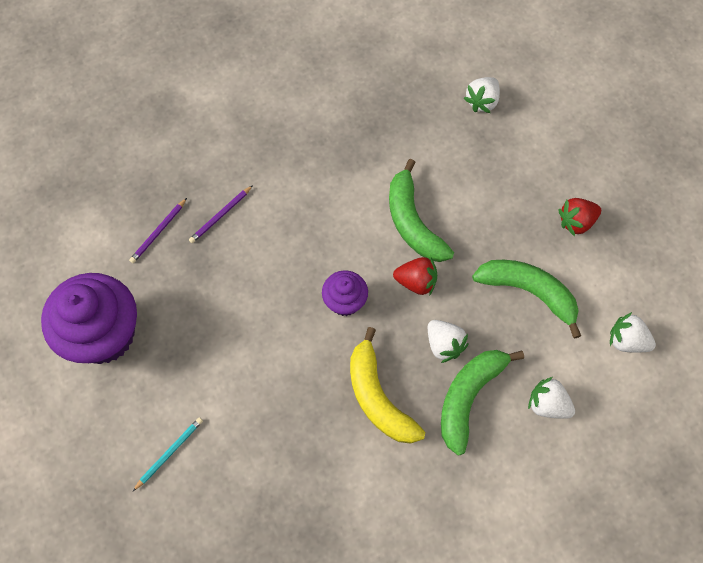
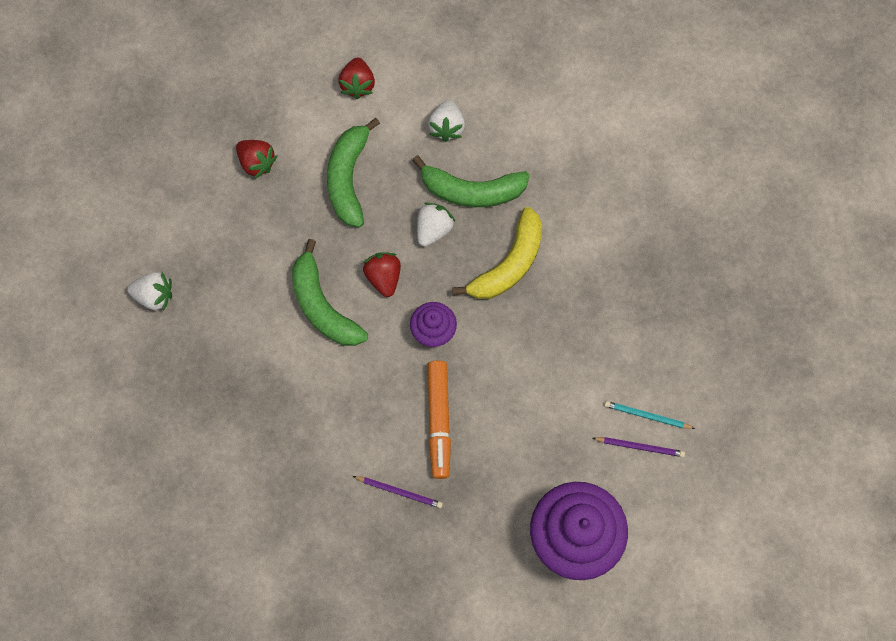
camera: 115 degrees left, 5 degrees up
purple pencil [129,198,187,263] -> purple pencil moved to [593,437,685,457]
green banana [389,159,454,262] -> green banana turned 105 degrees clockwise [292,239,368,346]
white strawberry [610,312,656,353] -> red strawberry [338,57,375,99]
none -> orange marker [427,360,451,479]

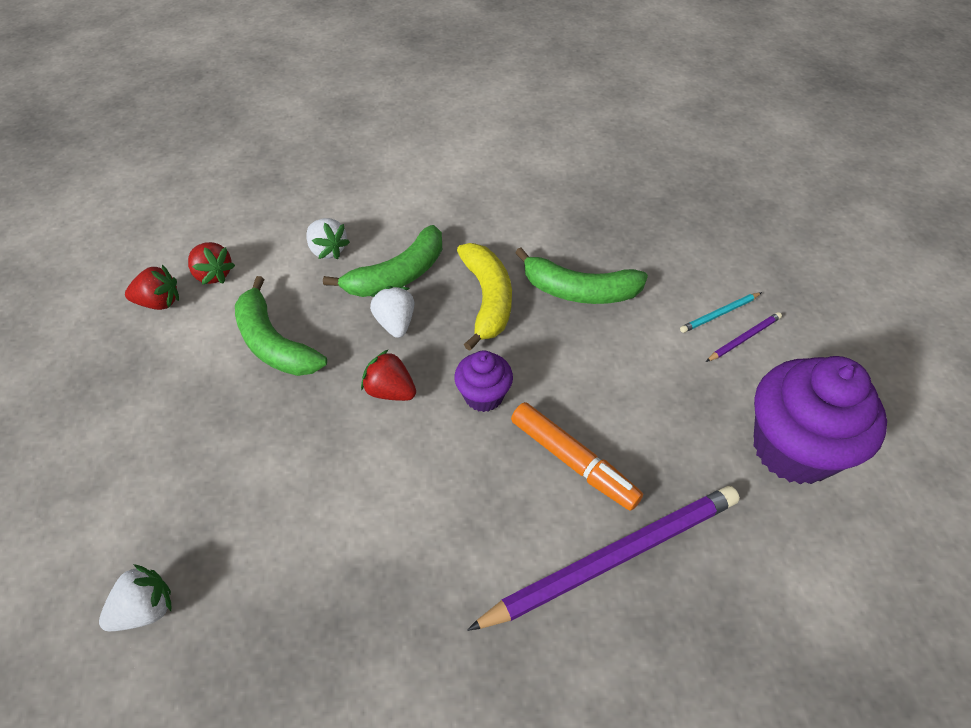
camera: 45 degrees left, 20 degrees down
red strawberry [236,140,277,179] -> red strawberry moved to [125,265,179,310]
green banana [292,239,368,346] -> green banana moved to [515,248,648,304]
purple pencil [353,476,443,508] -> purple pencil [467,486,740,631], size x2.38

